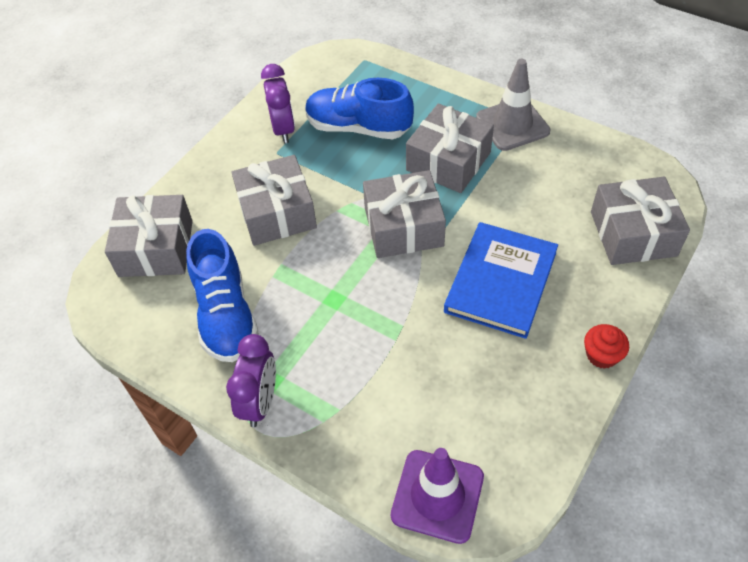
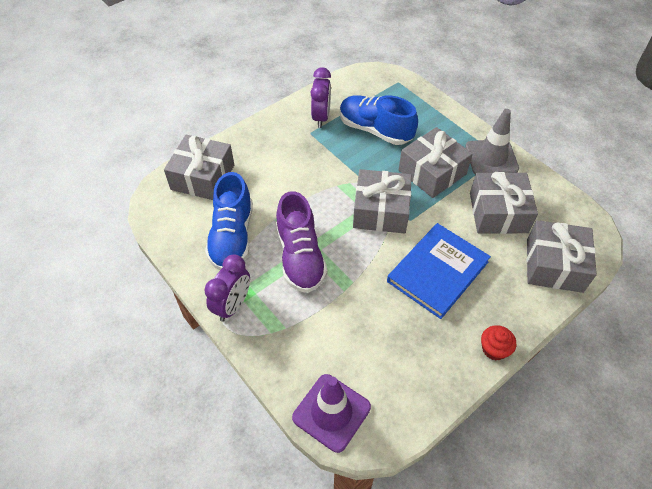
camera: 15 degrees right, 0 degrees up
grey gift [231,155,317,246] -> grey gift moved to [470,172,538,234]
none -> purple shoe [276,191,327,293]

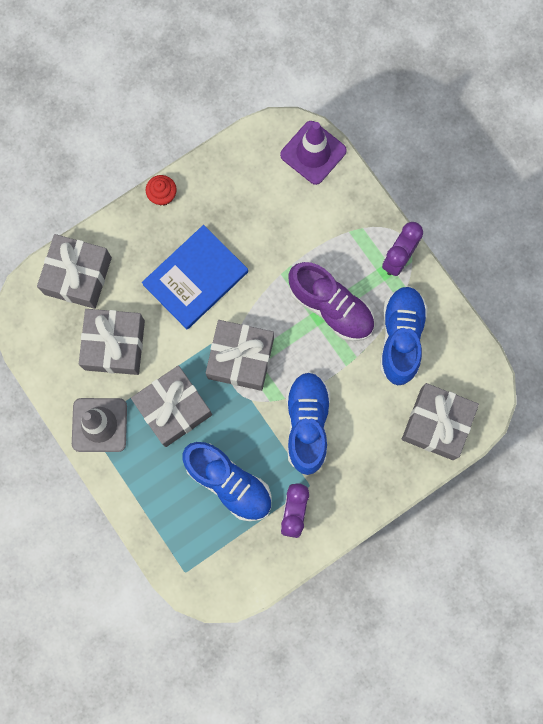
camera: 175 degrees left, 25 degrees up
purple shoe [276,191,327,293] -> purple shoe turned 135 degrees clockwise [289,262,374,341]
none -> blue shoe [286,372,330,475]

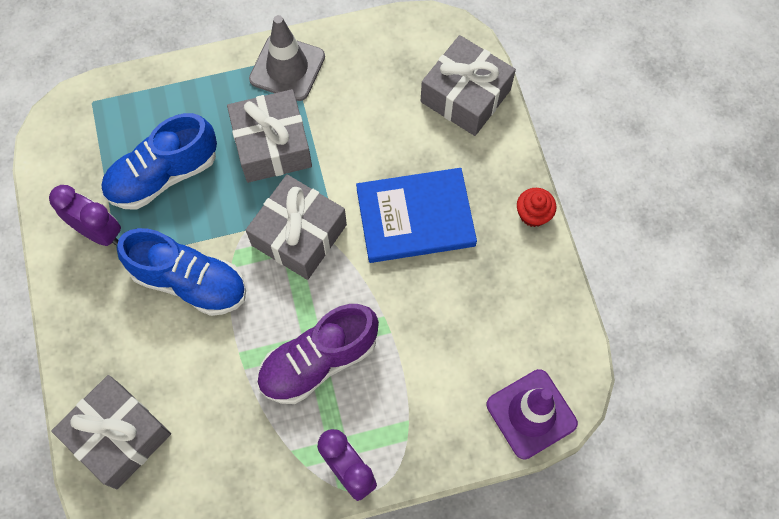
camera: 110 degrees right, 10 degrees down
grey gift [79,309,145,375] -> none
blue book [142,225,248,329] -> blue book turned 75 degrees counterclockwise [356,168,477,263]
blue shoe [380,286,428,385] -> none

